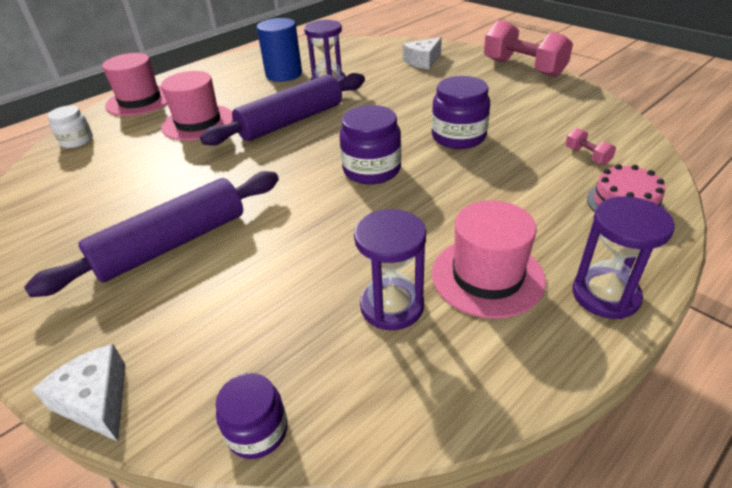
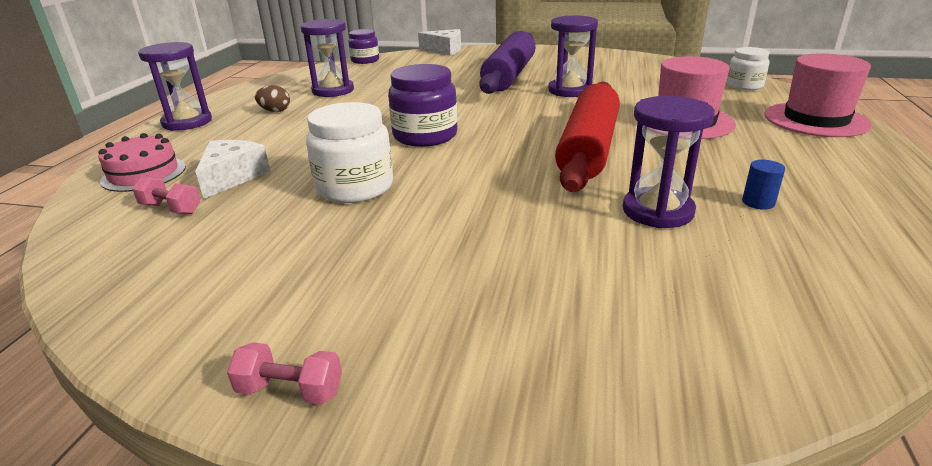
camera: 145 degrees right, 10 degrees down
purple rolling pin [200,73,365,146] -> red rolling pin [555,82,620,192]
blue cylinder [257,18,302,82] -> blue cylinder [742,160,785,210], size x0.41
white cheese [403,37,442,69] -> white cheese moved to [195,140,270,199]
purple jar [432,76,490,149] -> white jar [306,102,393,203]
pink hat [432,200,546,319] -> brown egg [255,85,290,112]
pink dumbbell [484,20,573,77] -> pink dumbbell [227,342,342,405], size x0.43
none -> purple hourglass [548,16,598,97]

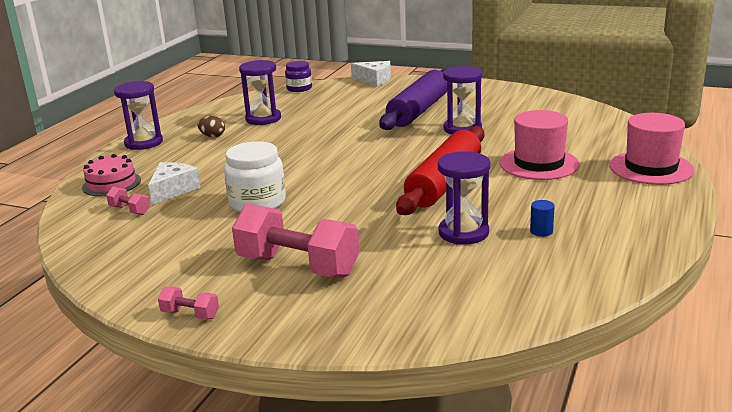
camera: 10 degrees right, 5 degrees down
purple jar [388,64,458,147] -> none
white jar [727,47,770,90] -> none
none -> pink dumbbell [232,204,359,277]

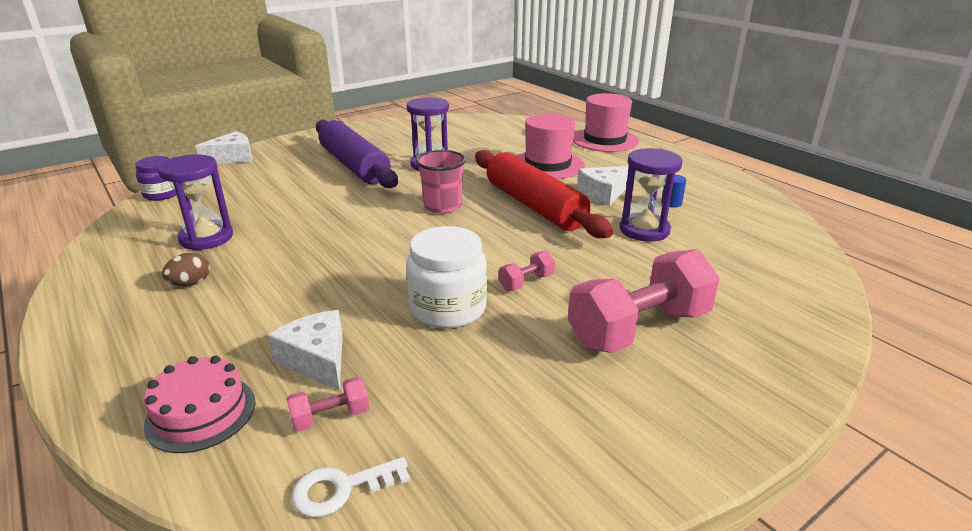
camera: 60 degrees left, 5 degrees up
purple hourglass [114,81,163,150] -> none
pink dumbbell [158,287,219,320] -> pink dumbbell moved to [499,251,555,291]
none -> white key [292,457,410,517]
none -> pink cup [416,150,466,214]
none -> white cheese [577,166,629,206]

